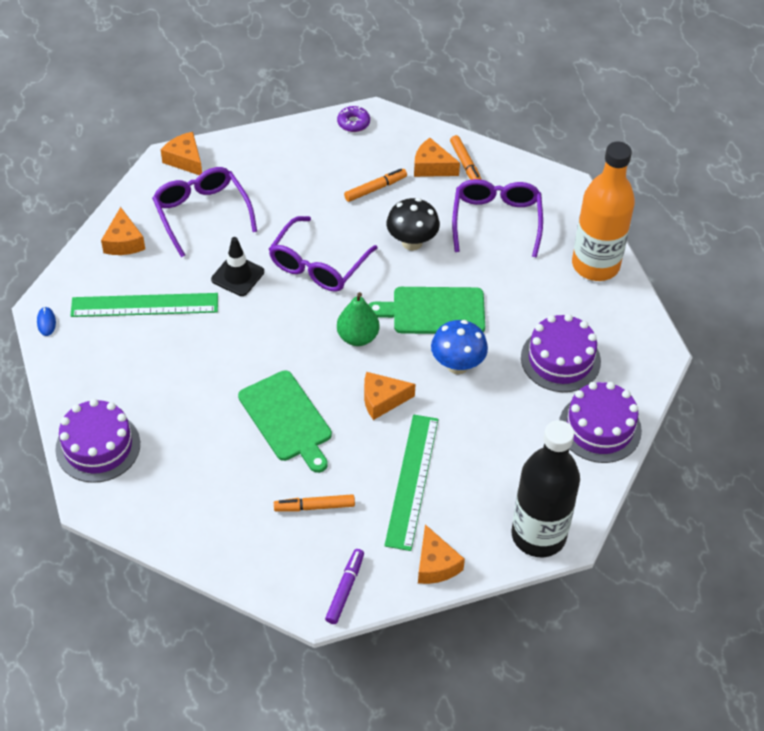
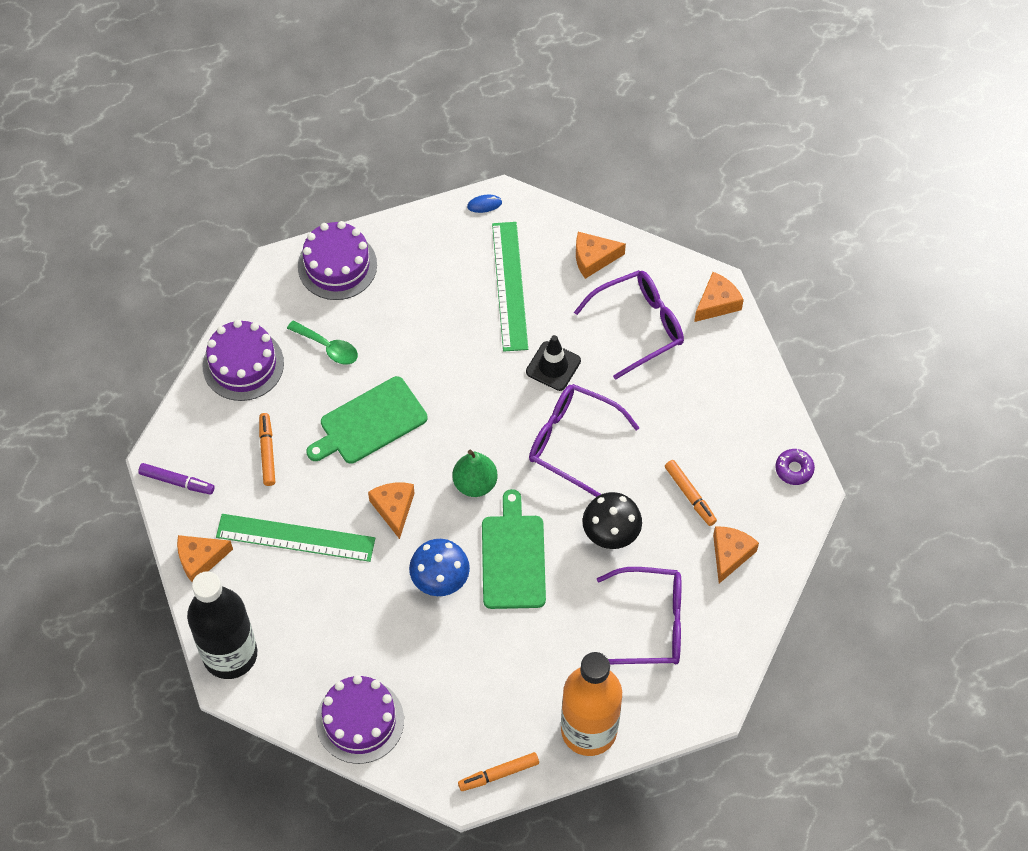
camera: 90 degrees right, 10 degrees up
orange marker [450,135,482,180] -> orange marker moved to [458,752,539,791]
purple cake [521,314,601,392] -> purple cake moved to [202,320,284,401]
none -> green spoon [287,320,358,365]

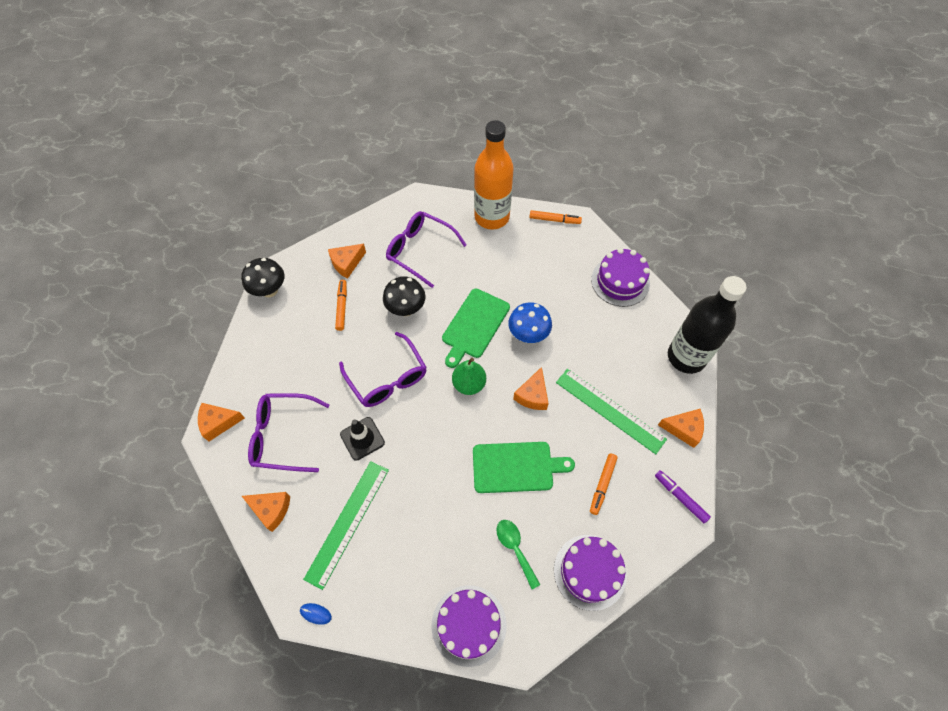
camera: 150 degrees left, 0 degrees up
purple donut [775,449,815,485] -> black mushroom [241,258,285,297]

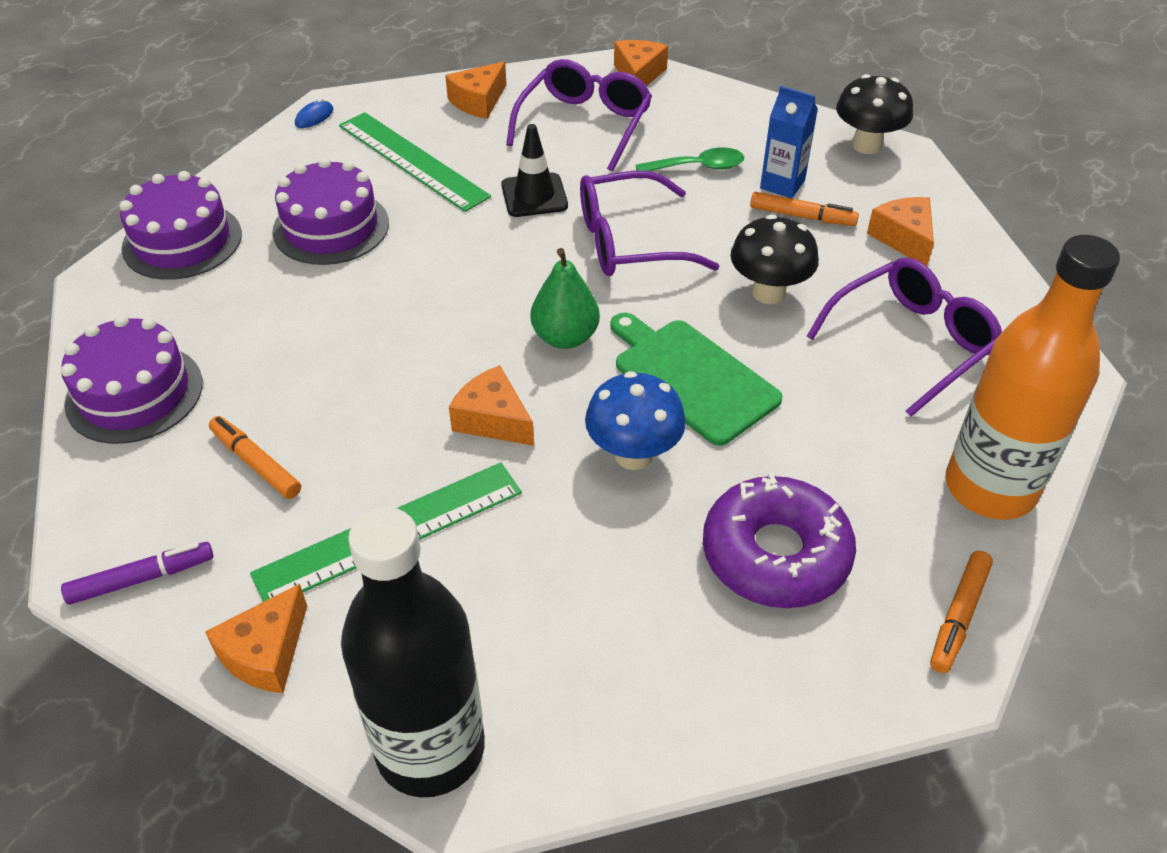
camera: 110 degrees right, 15 degrees down
green cutting board [473,442,575,493] -> none
green spoon [496,520,540,589] -> green spoon moved to [636,148,744,171]
purple cake [591,248,650,307] -> purple cake moved to [272,158,389,265]
none -> purple donut [703,473,856,608]
none -> blue carton [760,86,818,198]

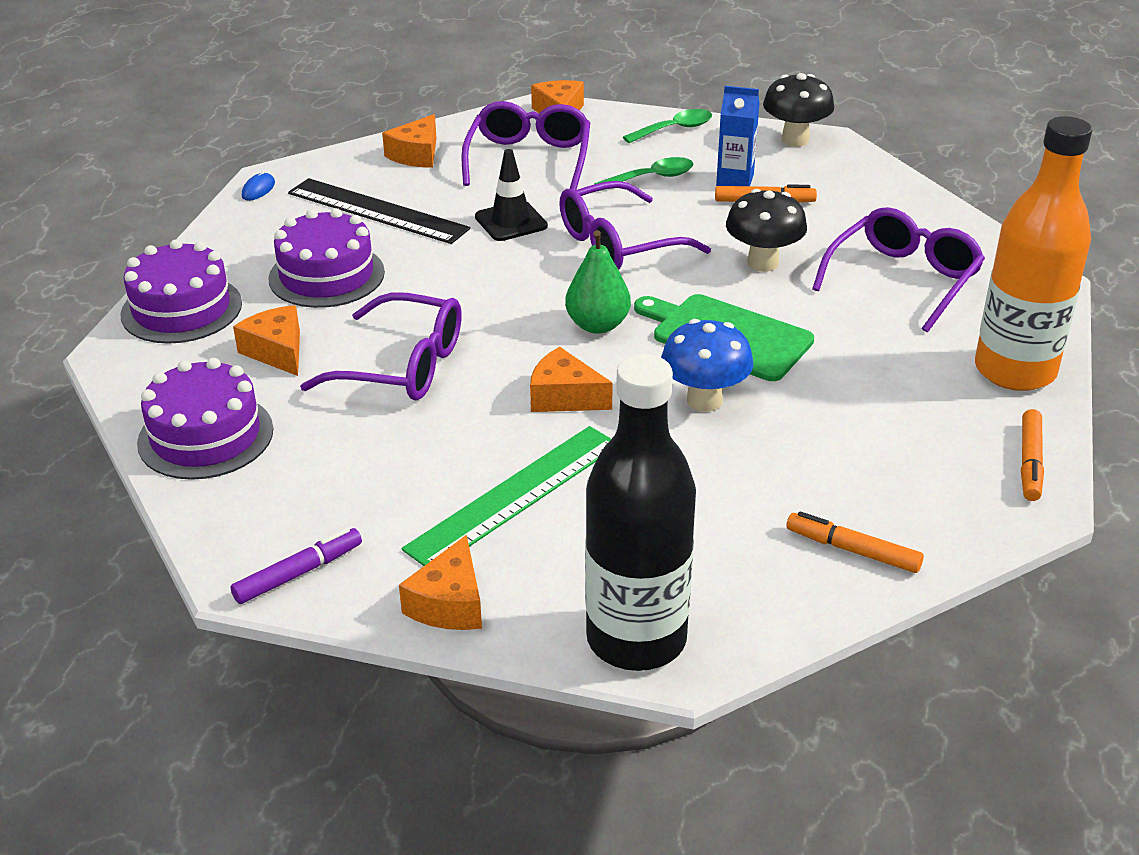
camera: 15 degrees left, 10 degrees down
orange marker [209,416,301,499] -> orange marker moved to [786,512,924,573]
green ruler [339,112,491,212] -> black ruler [288,178,470,244]
purple donut [703,473,856,608] -> none
orange cheese [867,197,934,266] -> orange cheese moved to [233,305,300,376]
none -> purple glasses [300,292,462,400]
none -> green spoon [623,109,712,143]

